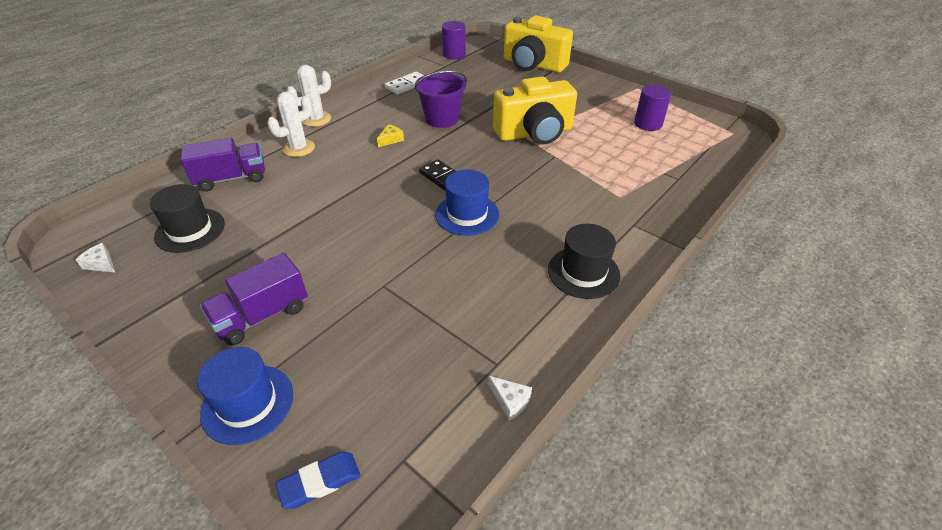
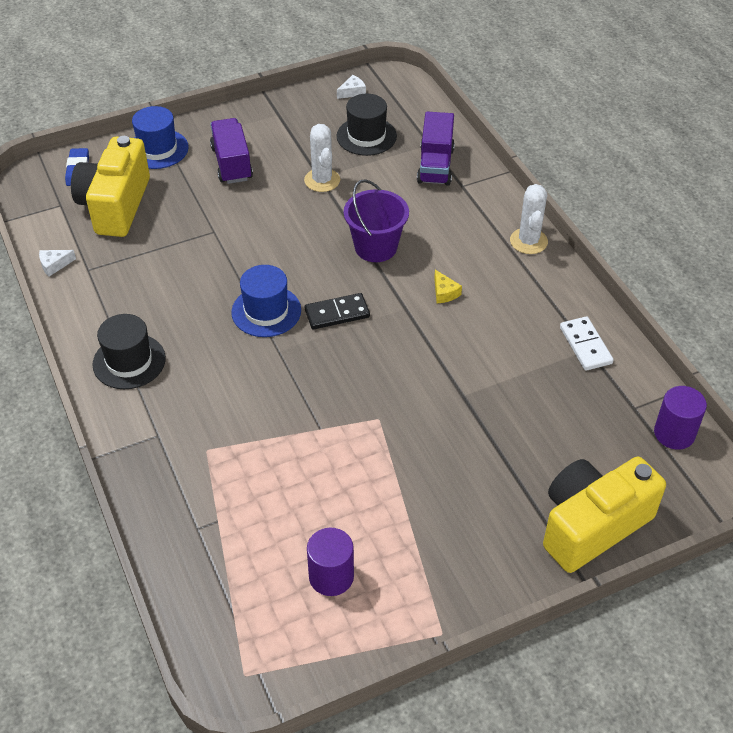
camera: 115 degrees right, 5 degrees up
white cactus [267,92,315,157] -> white cactus moved to [304,124,340,192]
purple bucket [414,70,467,128] -> purple bucket moved to [344,179,409,262]
yellow camera [493,76,577,144] -> yellow camera moved to [71,136,150,237]

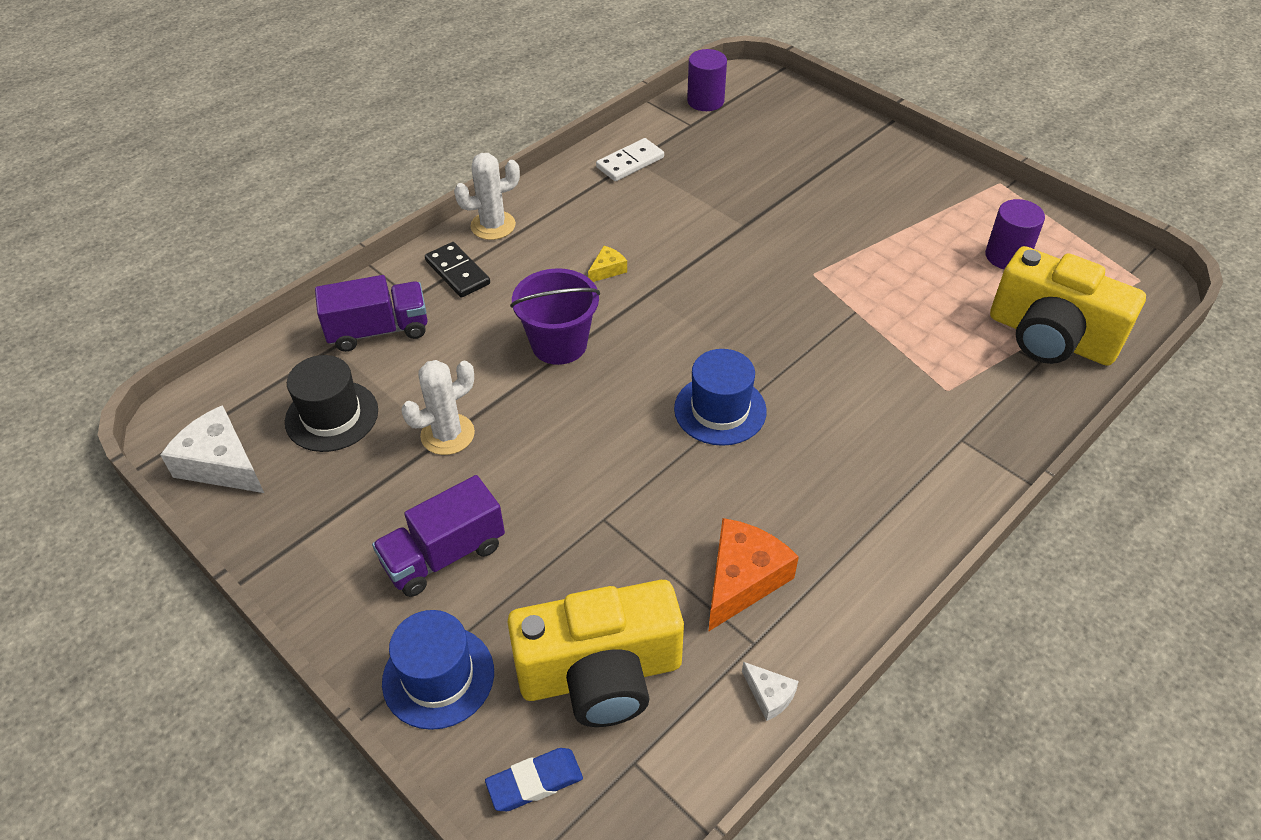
camera: 110 degrees left, 0 degrees up
black hat [92,314,166,389] -> none
black domino [305,293,370,330] -> black domino moved to [425,242,490,298]
white cheese [337,75,366,99] -> white cheese [160,405,264,493], size x2.02
yellow camera [543,456,666,573] -> yellow camera moved to [990,246,1146,366]
none -> orange cheese [708,518,799,632]

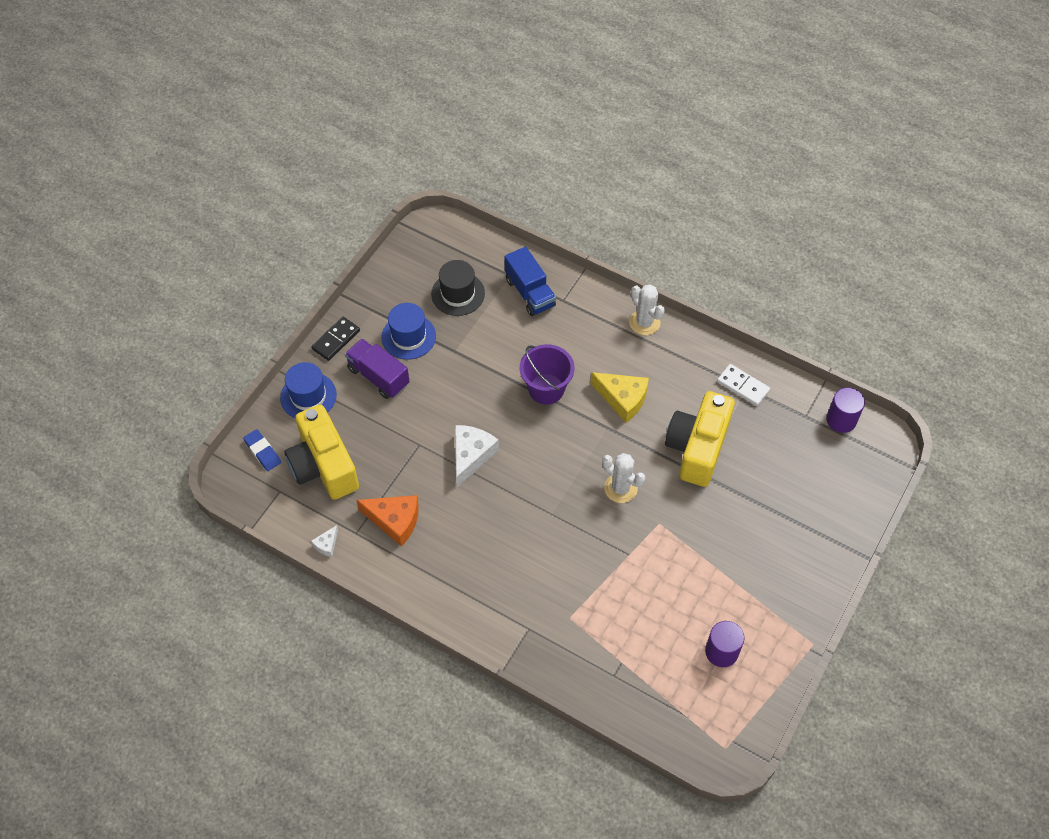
camera: 75 degrees right, 10 degrees up
white cheese [160,405,264,493] -> white cheese moved to [455,425,499,487]
purple truck [315,275,428,352] -> blue truck [504,247,556,316]
white cactus [401,360,475,455] -> white cactus moved to [602,453,645,503]
black domino [425,242,490,298] -> black domino moved to [311,317,360,361]
yellow cheese [588,246,627,282] -> yellow cheese [590,372,649,423], size x2.02
blue hat [674,349,767,446] -> blue hat moved to [381,303,436,360]
yellow camera [990,246,1146,366] -> yellow camera moved to [665,391,735,487]

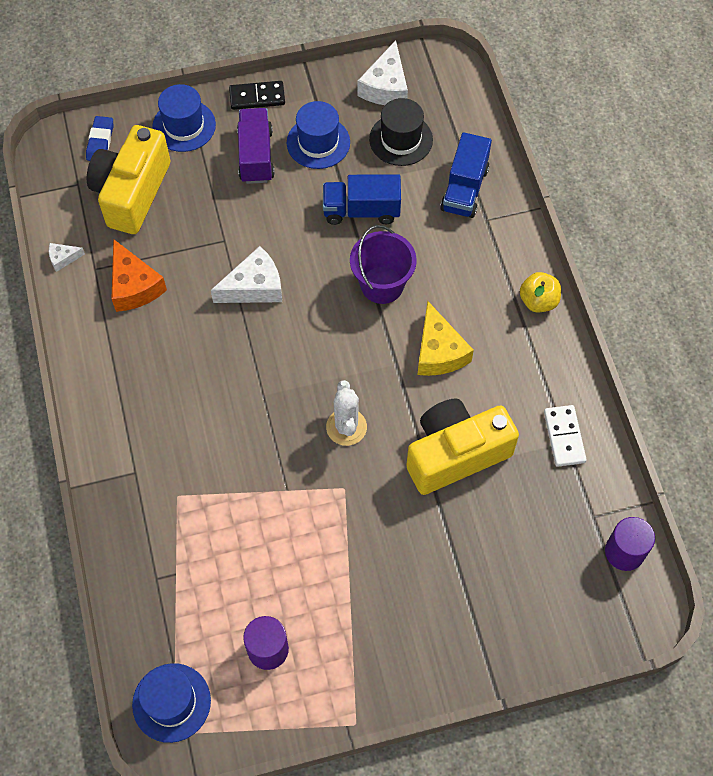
camera: 45 degrees right, 5 degrees up
white cactus [629,284,665,335] -> yellow apple [520,272,561,312]
none -> blue hat [132,663,211,743]
none -> blue truck [323,174,401,225]
none -> white cheese [358,40,408,105]

